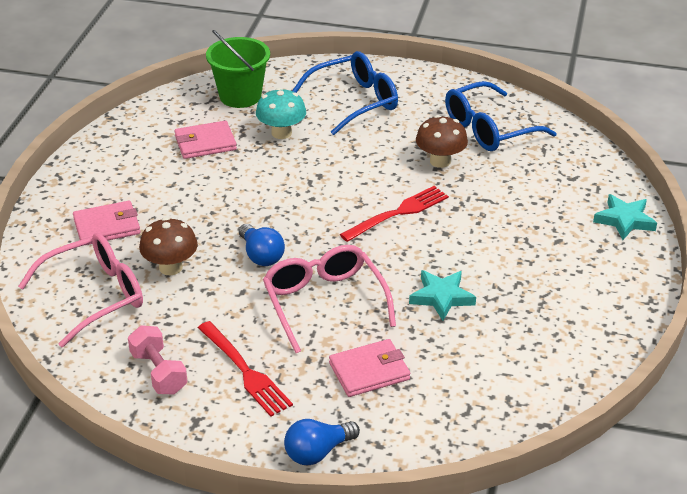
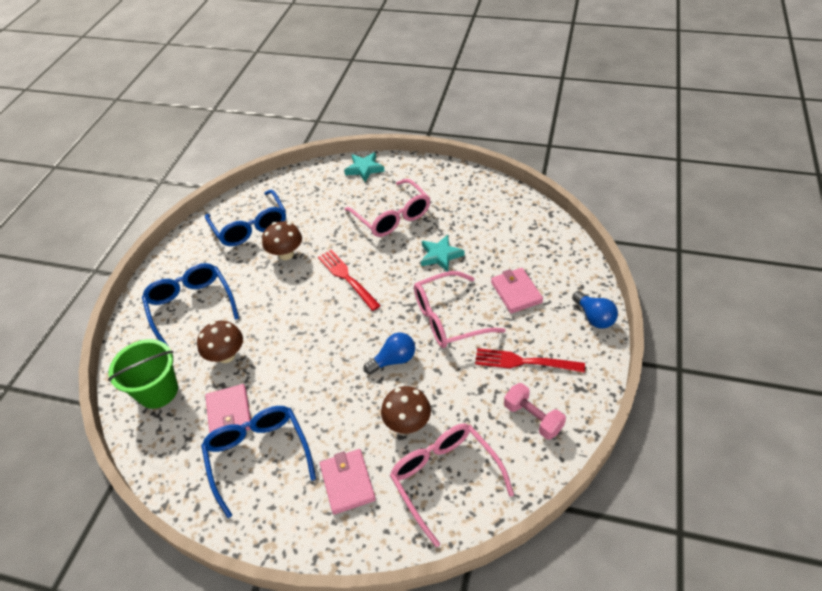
camera: 85 degrees left, 10 degrees up
pink dumbbell [128,325,187,395] -> pink dumbbell turned 75 degrees clockwise [504,383,566,440]
red fork [198,321,293,417] -> red fork turned 135 degrees counterclockwise [475,348,585,373]
turquoise mushroom [256,88,306,139] -> brown mushroom [197,321,243,363]
none -> blue glasses [201,406,316,518]
none -> pink glasses [345,179,430,237]

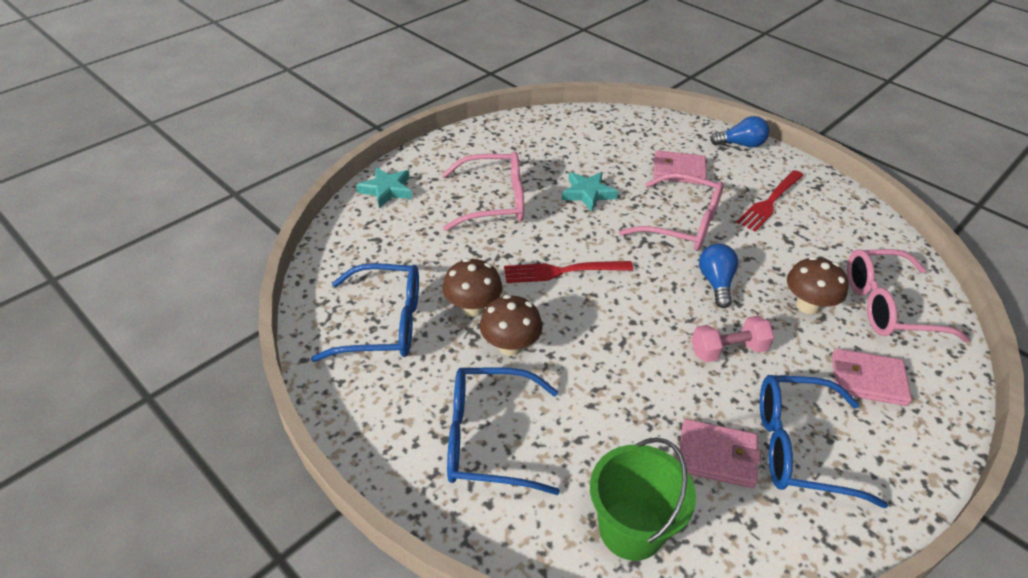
camera: 65 degrees left, 5 degrees down
brown mushroom [197,321,243,363] -> brown mushroom moved to [480,295,542,356]
pink glasses [414,271,506,348] -> pink glasses turned 75 degrees counterclockwise [619,173,724,251]
pink dumbbell [504,383,566,440] -> pink dumbbell moved to [691,316,774,363]

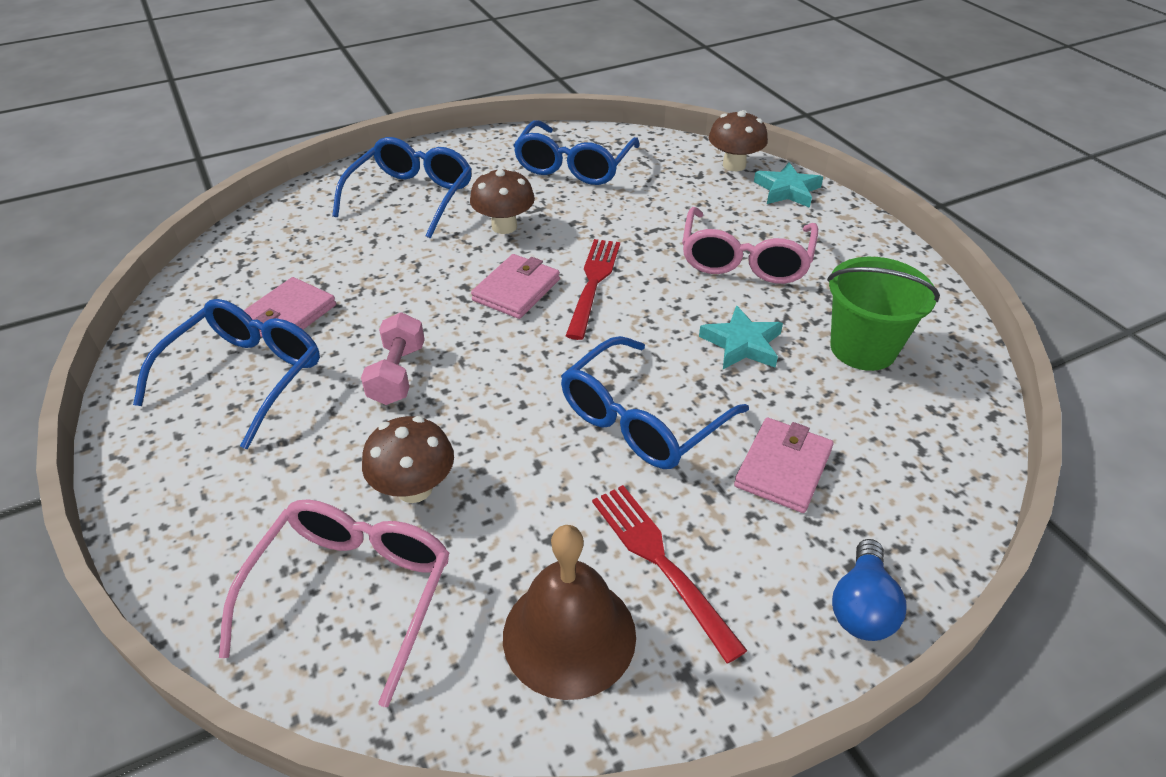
camera: 110 degrees right, 0 degrees up
brown mushroom [442,258,503,317] -> brown mushroom moved to [709,110,768,171]
green bucket [590,437,696,561] -> green bucket moved to [827,257,940,371]
pink glasses [619,173,724,251] -> blue glasses [561,336,749,469]
blue light bulb [699,243,739,308] -> none
pink wallet [832,348,912,406] -> pink wallet moved to [471,254,560,319]
none -> brown bell [503,525,636,700]

